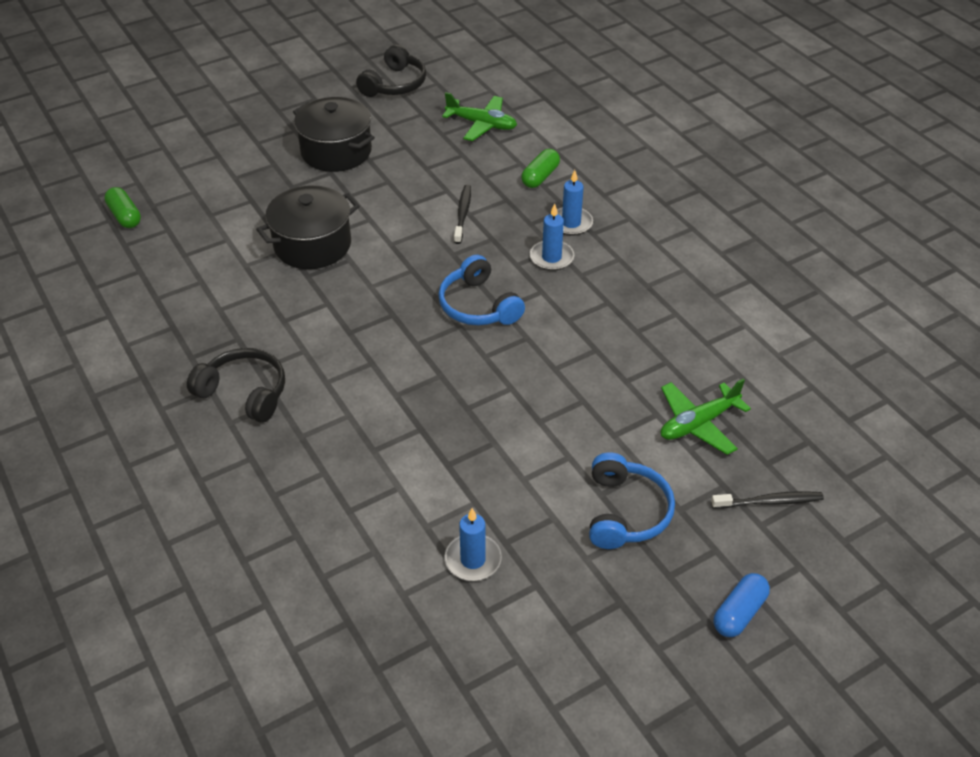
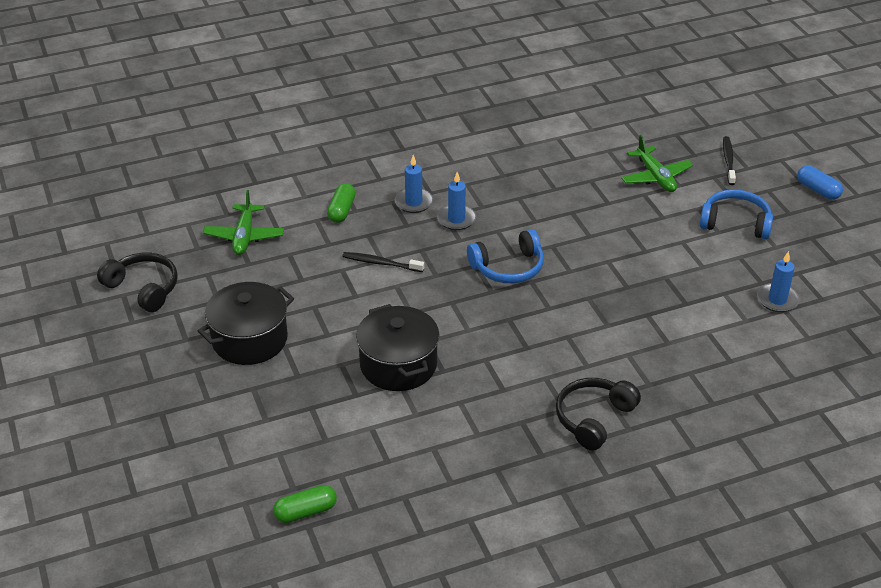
camera: 80 degrees left, 5 degrees down
green plane [442,92,517,141] -> green plane turned 150 degrees clockwise [203,190,284,255]
green capsule [521,149,560,188] -> green capsule turned 60 degrees clockwise [327,183,356,223]

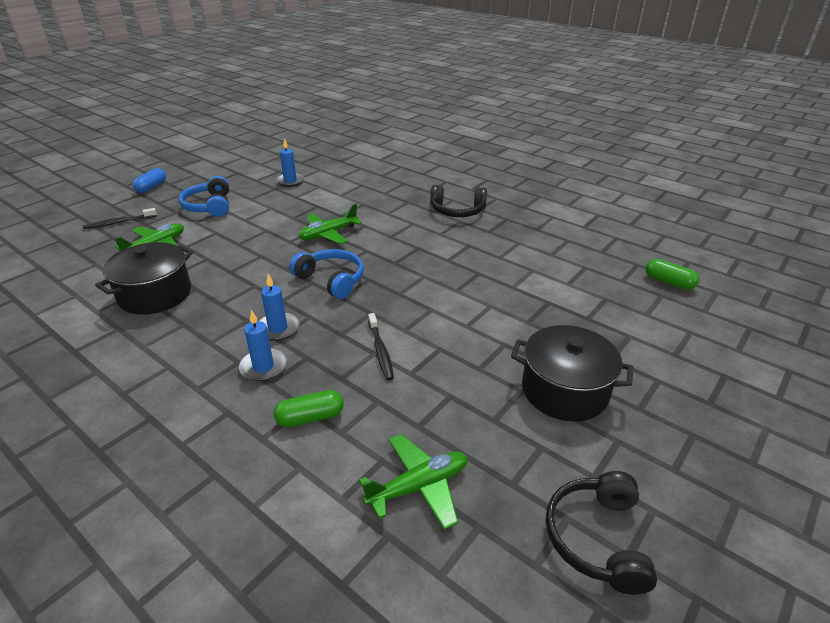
camera: 120 degrees left, 5 degrees down
black pot [356,304,440,391] -> black pot moved to [95,242,193,315]
none -> green plane [298,204,362,244]

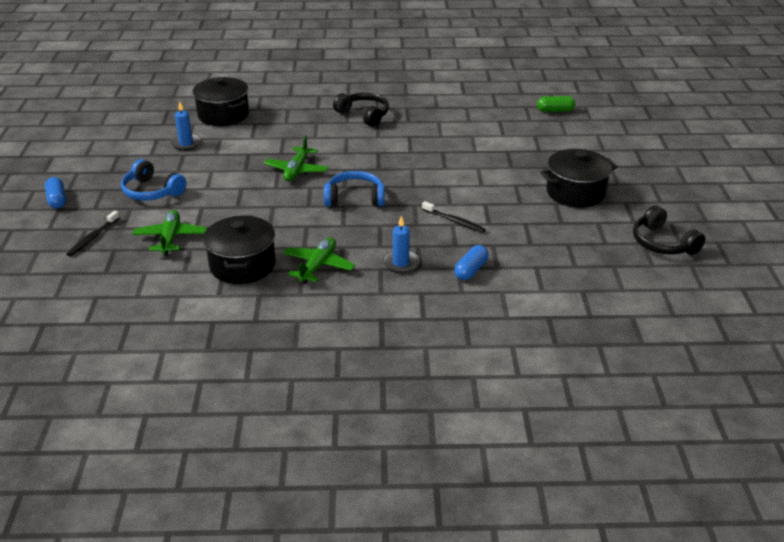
camera: 40 degrees left, 0 degrees up
blue candle [259,274,299,341] -> none
green capsule [274,390,344,427] -> blue capsule [454,245,489,280]
green plane [359,434,468,530] -> green plane moved to [283,238,355,284]
black headphones [431,185,487,217] -> black headphones turned 105 degrees counterclockwise [333,93,389,127]
none -> black pot [192,77,249,126]

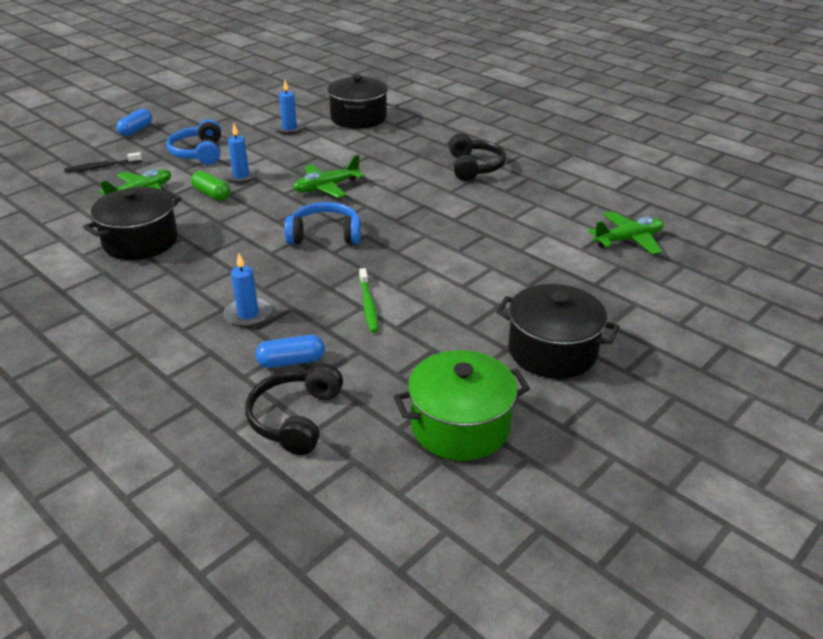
camera: 45 degrees right, 0 degrees up
green plane [283,238,355,284] -> green plane moved to [588,211,664,255]
blue headphones [324,171,385,207] -> blue headphones turned 45 degrees counterclockwise [285,202,361,245]
black toothbrush [422,201,486,233] -> green toothbrush [359,268,379,333]
green capsule [537,96,575,112] -> green capsule moved to [191,171,230,201]
black headphones [633,206,705,255] -> black headphones moved to [245,363,343,455]
none -> blue candle [222,124,259,184]
none -> green pot [394,350,530,461]

